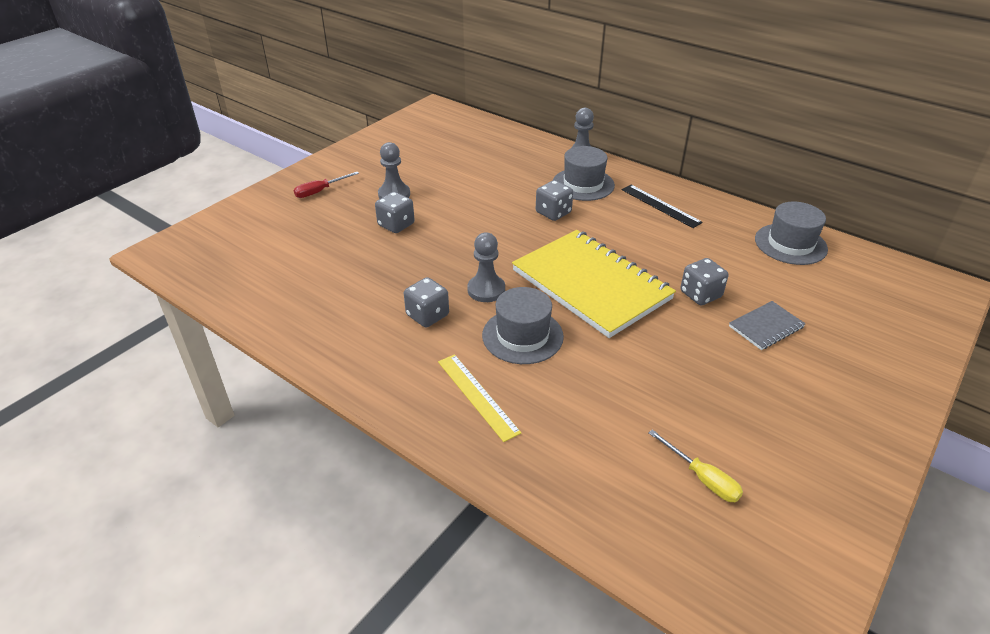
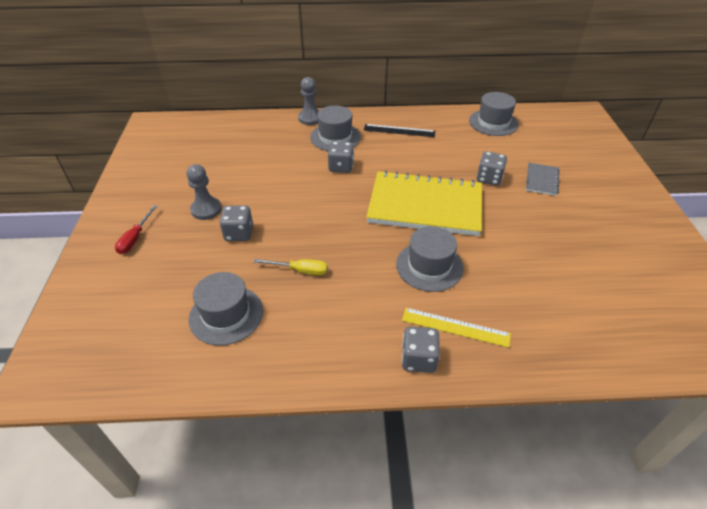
camera: 40 degrees left, 5 degrees up
grey dice [404,277,449,328] -> grey dice moved to [402,327,440,373]
grey pawn [467,232,505,302] -> none
yellow screwdriver [648,430,743,502] -> yellow screwdriver moved to [254,259,328,275]
none -> grey hat [189,272,263,346]

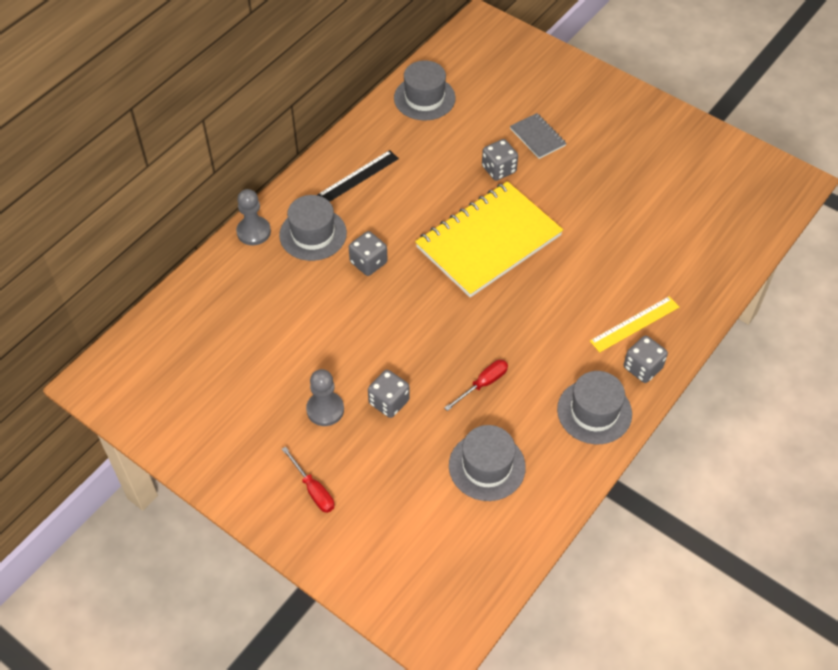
camera: 50 degrees left, 10 degrees up
yellow screwdriver [254,259,328,275] -> red screwdriver [444,360,508,411]
grey hat [396,226,464,292] -> grey hat moved to [557,371,632,444]

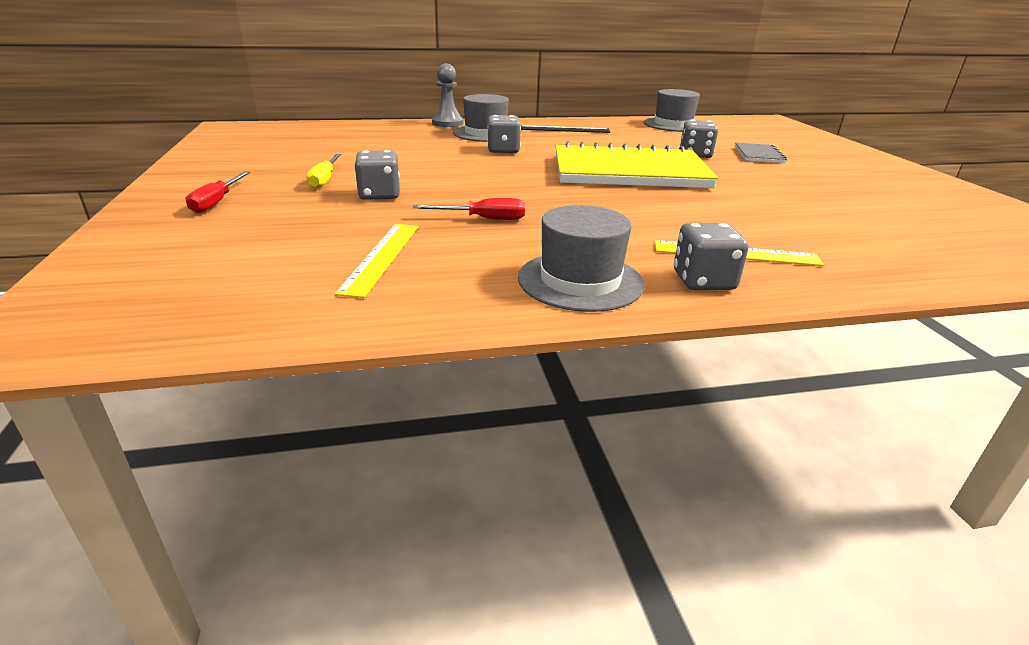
camera: 40 degrees right, 25 degrees down
grey pawn [306,369,344,426] -> yellow screwdriver [306,154,341,189]
grey hat [449,425,526,501] -> yellow ruler [335,224,418,298]

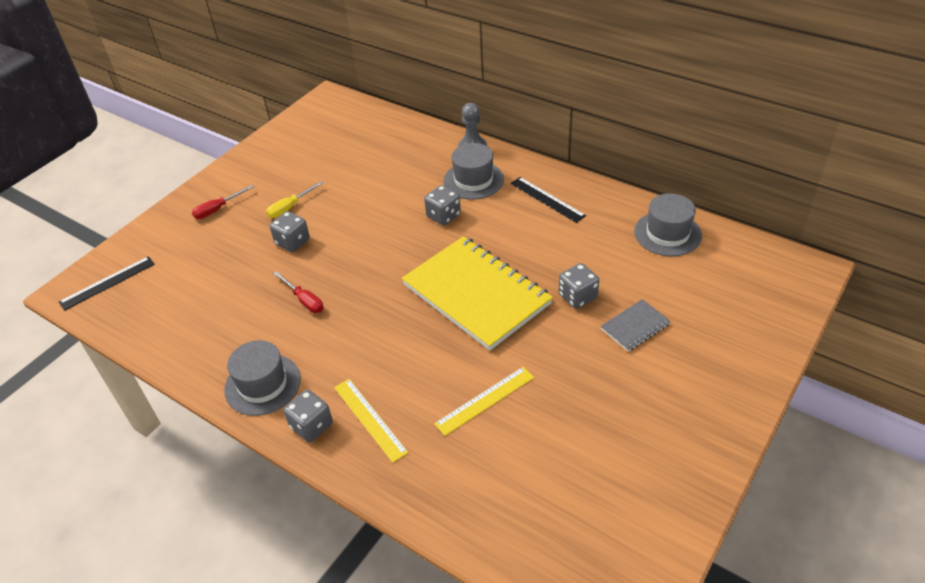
camera: 50 degrees right, 15 degrees up
yellow ruler [335,224,418,298] -> yellow ruler moved to [434,367,534,436]
none -> black ruler [59,256,155,311]

